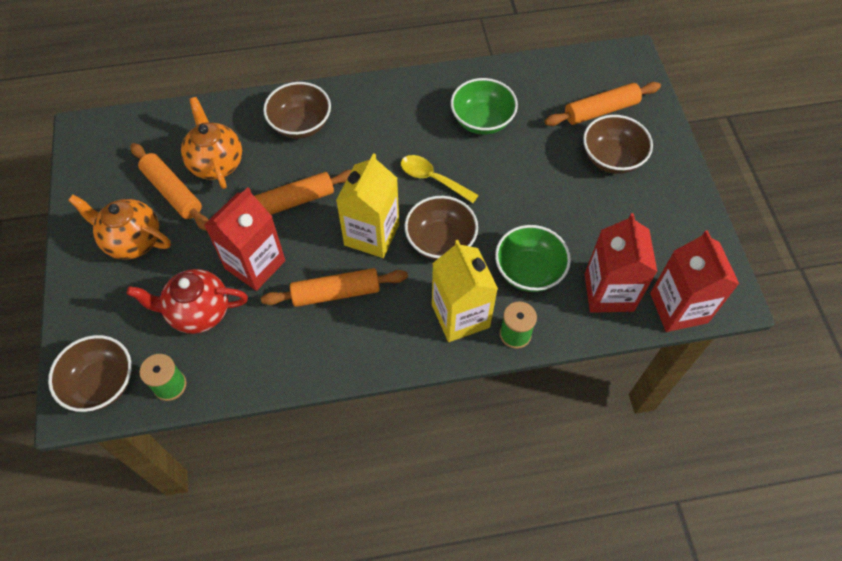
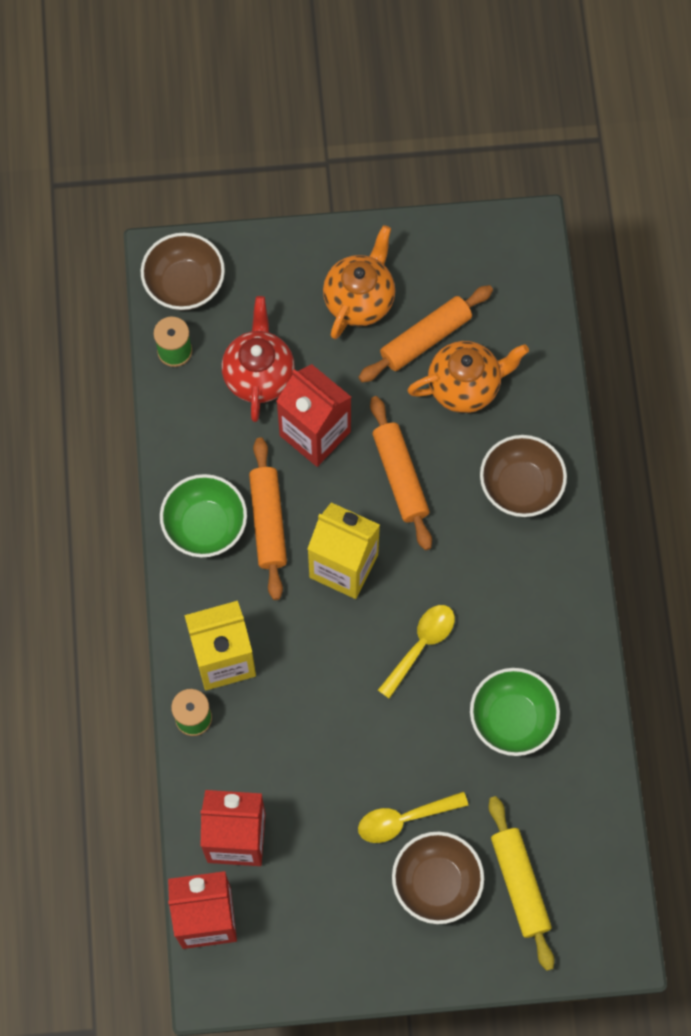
camera: 95 degrees right, 10 degrees up
brown bowl [405,196,478,260] -> none
green bowl [495,225,571,292] -> green bowl moved to [160,474,247,557]
orange rolling pin [545,82,661,126] -> yellow rolling pin [488,796,555,971]
none -> yellow spoon [358,791,468,843]

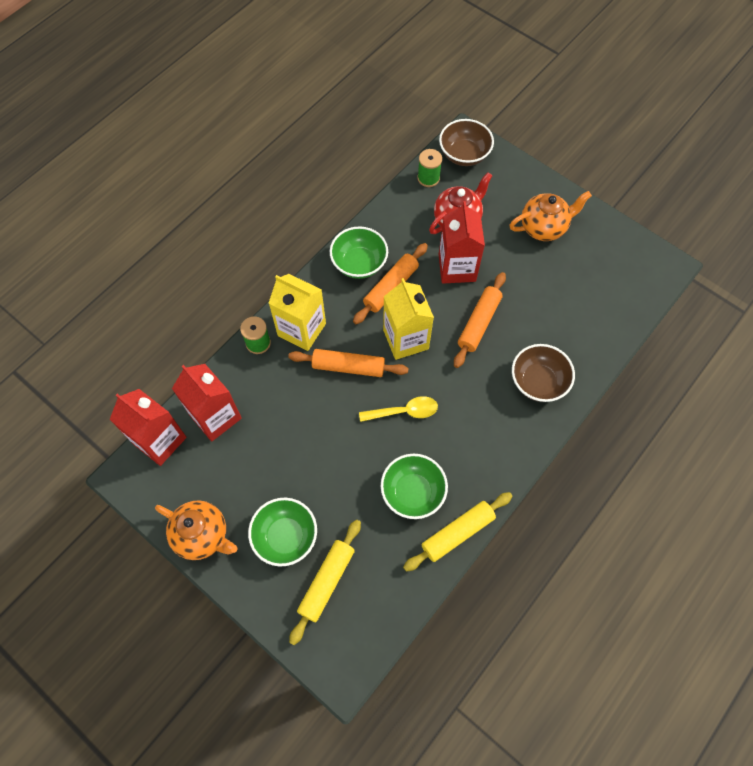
camera: 45 degrees right, 5 degrees down
orange rolling pin [358,285,493,383] -> orange rolling pin moved to [288,349,409,377]
yellow spoon [358,791,468,843] -> none
brown bowl [392,832,484,924] -> green bowl [248,498,317,566]
orange teapot [407,341,529,413] -> orange teapot moved to [155,500,237,560]
none -> yellow rolling pin [403,492,512,572]

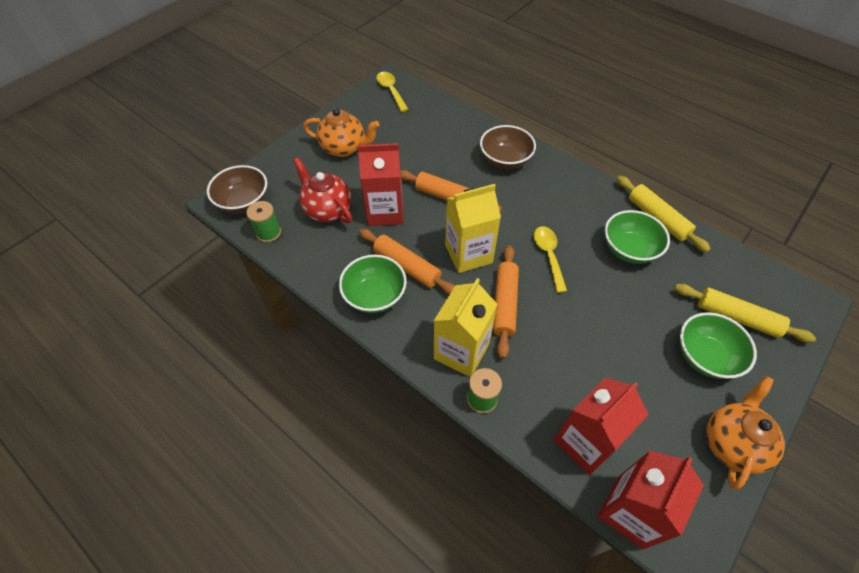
camera: 90 degrees left, 10 degrees down
orange teapot [509,191,592,241] -> orange teapot turned 120 degrees clockwise [303,108,379,157]
none -> yellow spoon [376,72,409,112]

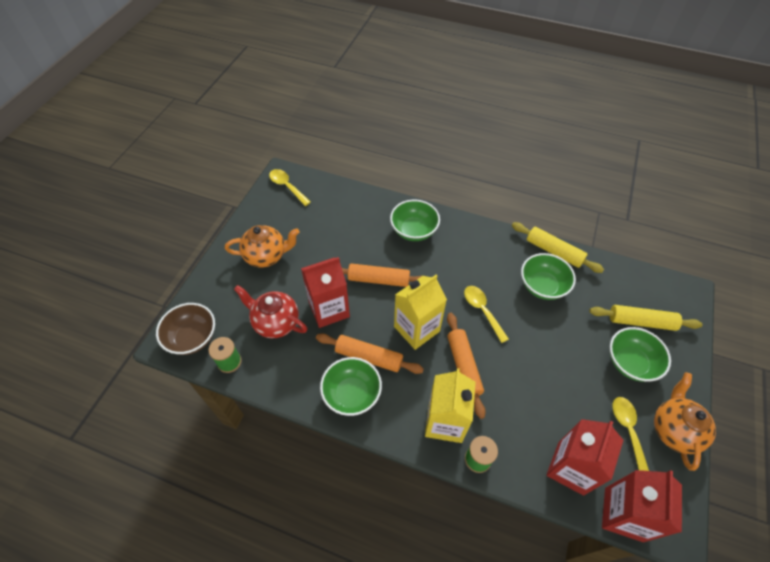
camera: 20 degrees left, 0 degrees up
brown bowl [480,125,536,169] -> green bowl [390,200,440,241]
none -> yellow spoon [613,397,649,471]

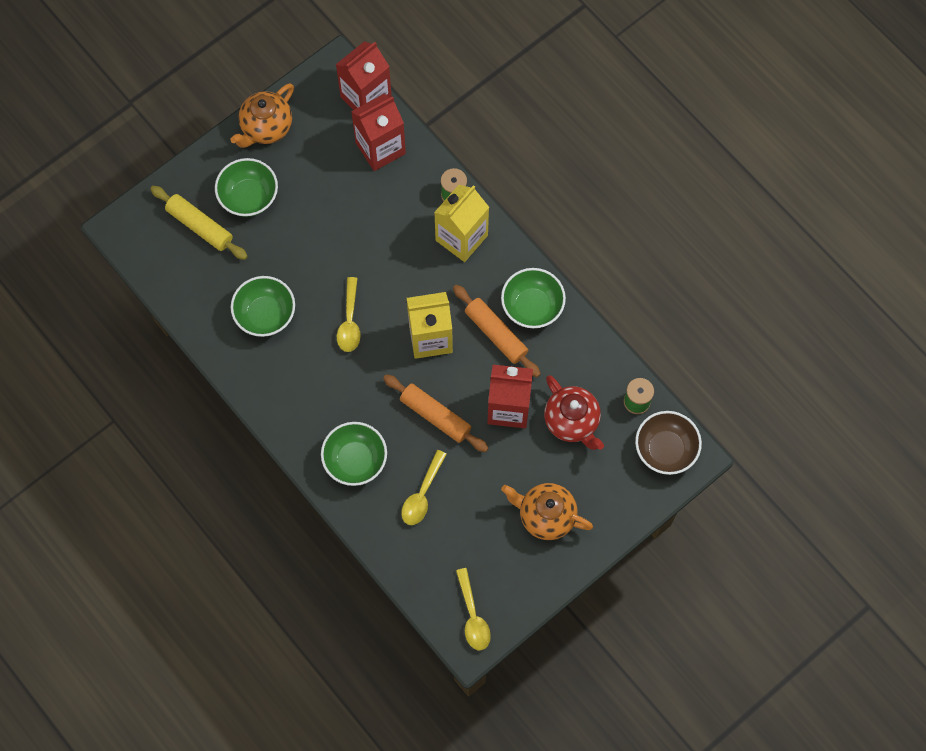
camera: 150 degrees left, 15 degrees up
orange rolling pin [447,313,486,419] -> none
yellow rolling pin [512,222,604,273] -> none
yellow spoon [613,397,649,471] -> yellow spoon moved to [401,450,447,525]

